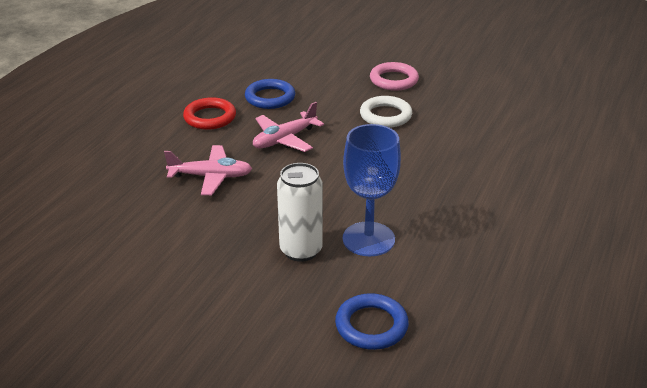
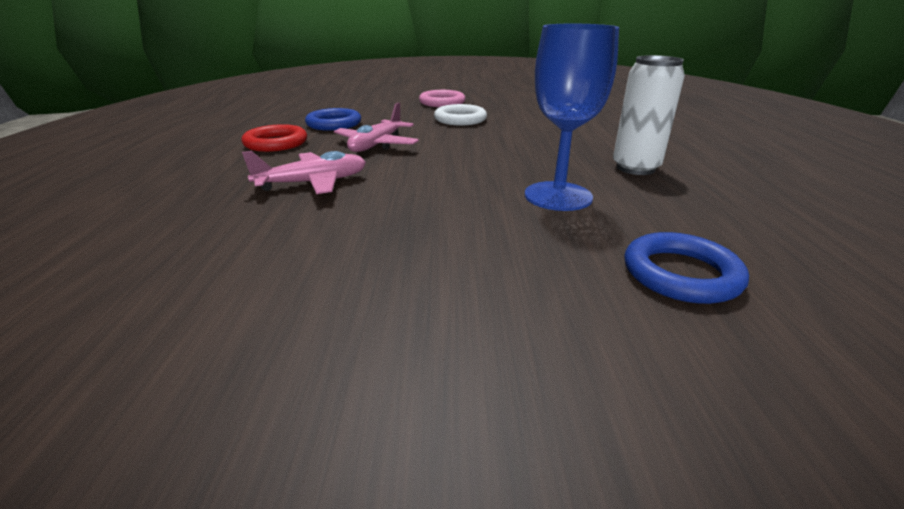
camera: 25 degrees left, 5 degrees down
white can [277,163,323,262] -> white can moved to [613,55,685,175]

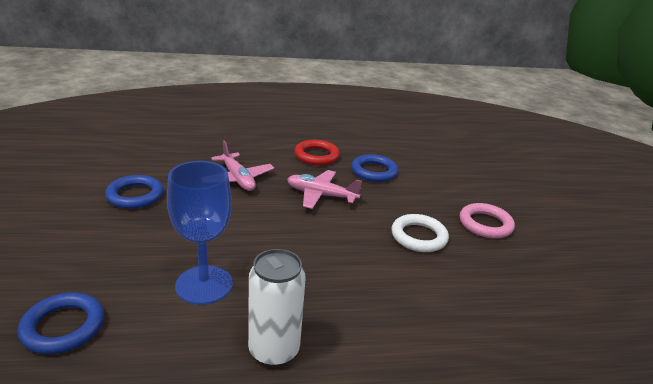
camera: 80 degrees right, 0 degrees up
none -> blue ring [105,175,164,209]

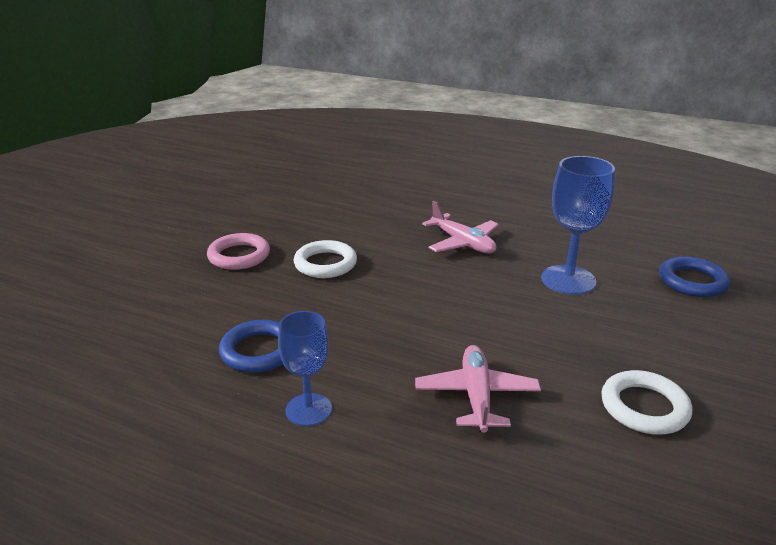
camera: 145 degrees left, 0 degrees up
blue ring [105,175,164,209] -> white ring [601,370,692,434]
white can [248,249,306,367] -> none
pink plane [287,170,362,209] -> pink plane moved to [422,201,499,254]
red ring [294,140,340,165] -> blue goblet [278,311,332,426]

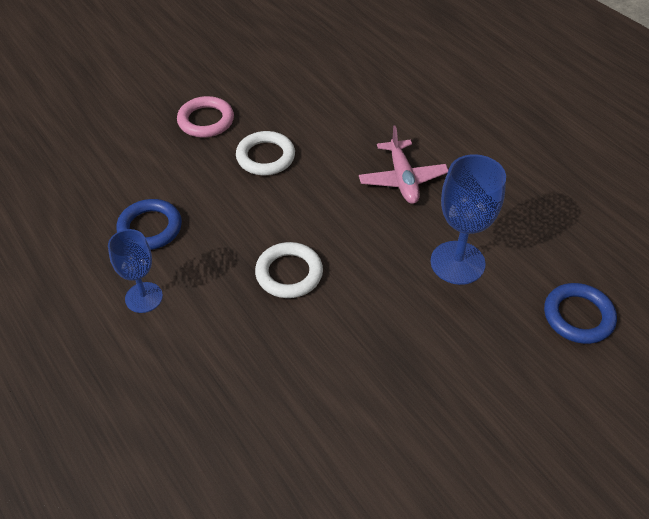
camera: 30 degrees right, 20 degrees up
pink plane [415,345,541,433] -> none
white ring [601,370,692,434] -> white ring moved to [255,242,323,298]

